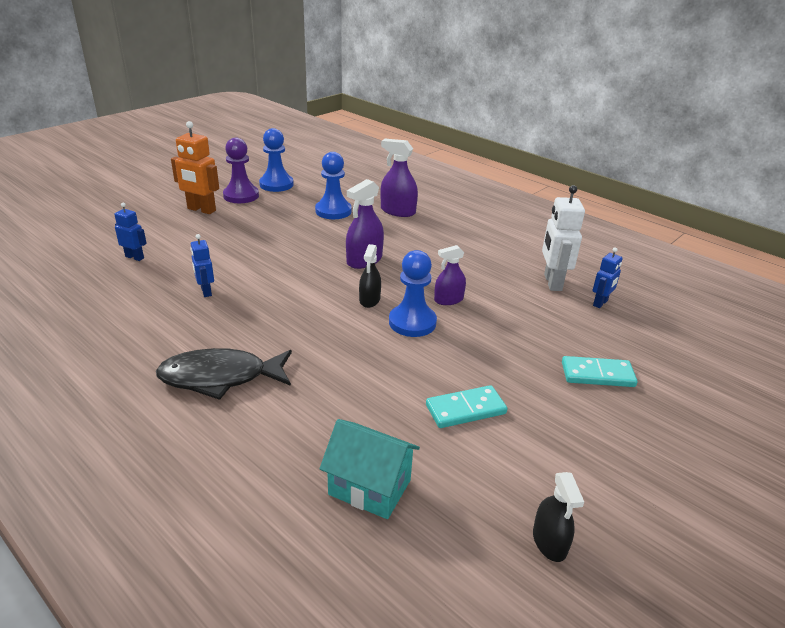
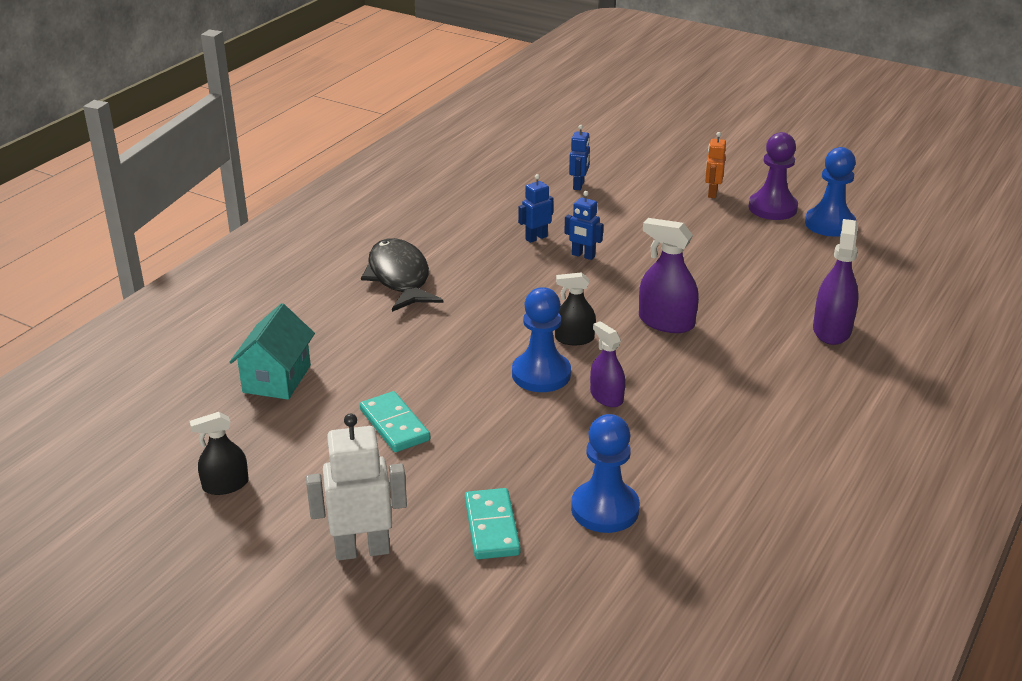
camera: 80 degrees right, 0 degrees up
orange robot [171,121,219,214] -> orange robot [705,132,726,198], size x0.58
blue pawn [315,152,352,219] -> blue pawn moved to [571,414,640,533]
white robot [542,185,585,291] -> white robot moved to [306,414,407,561]
blue robot [593,247,623,308] -> blue robot moved to [564,191,603,260]

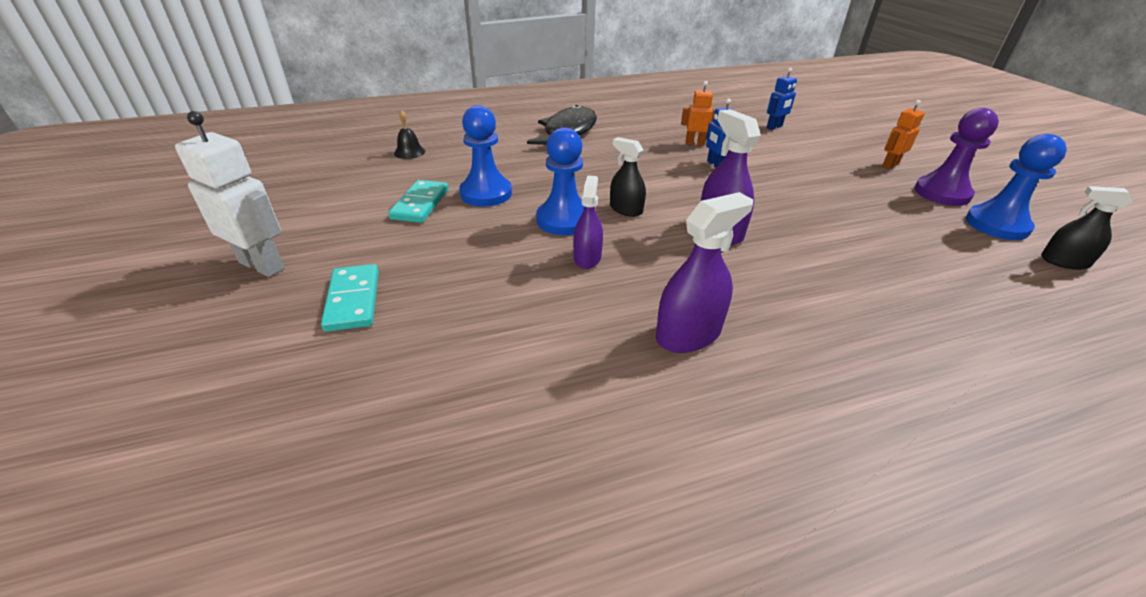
camera: 40 degrees right, 5 degrees up
black spray bottle [190,412,249,495] -> black spray bottle moved to [1041,186,1133,270]
turquoise house [230,303,315,400] -> black bell [394,110,425,159]
turquoise domino [465,488,521,559] -> turquoise domino turned 45 degrees counterclockwise [321,264,379,332]
blue robot [518,174,553,243] -> orange robot [681,81,715,146]
blue pawn [571,414,640,533] -> blue pawn moved to [459,105,512,207]
purple spray bottle [813,219,859,345] -> purple spray bottle moved to [656,192,753,353]

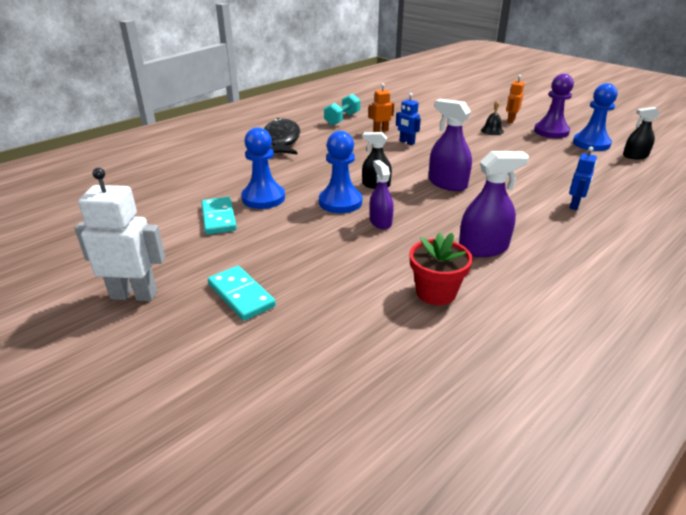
camera: 25 degrees left, 5 degrees down
black bell [394,110,425,159] -> black bell moved to [481,100,504,135]
purple spray bottle [656,192,753,353] -> purple spray bottle turned 45 degrees clockwise [459,151,529,257]
blue robot [766,68,797,130] -> blue robot moved to [569,147,597,210]
none -> turquoise dumbbell [324,94,360,125]
none -> red flower pot [410,233,473,305]

